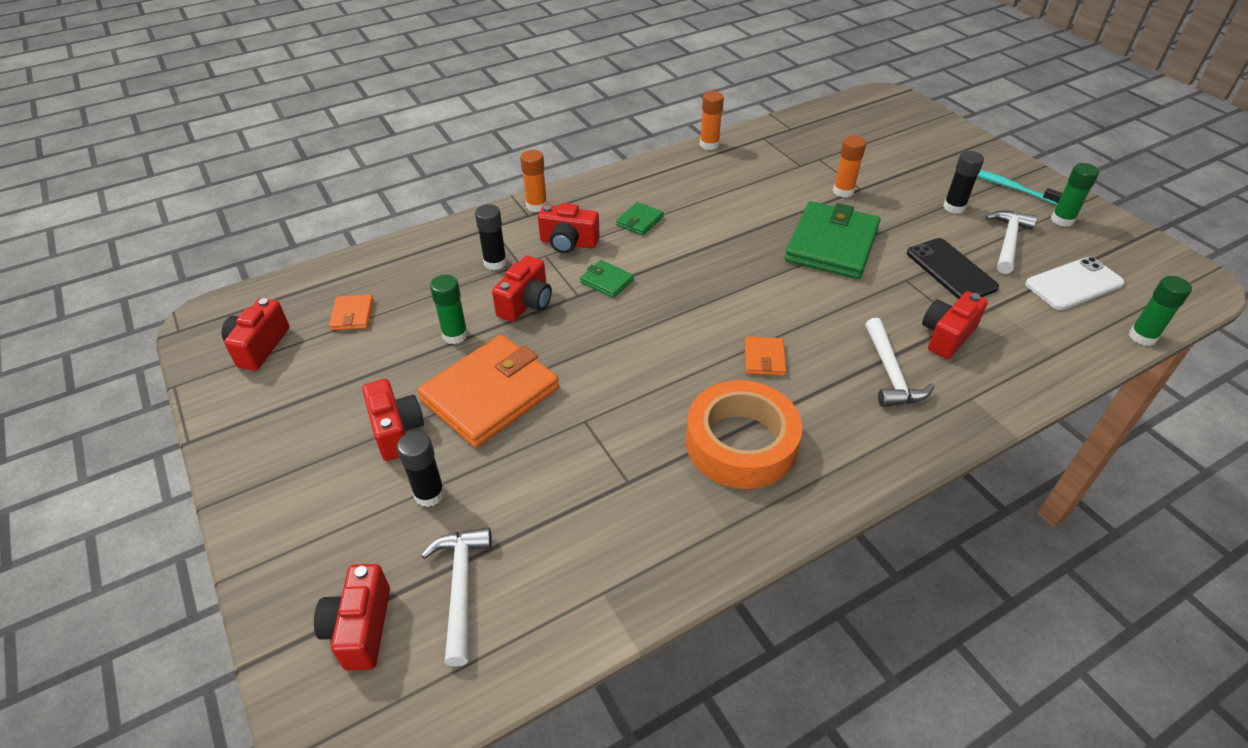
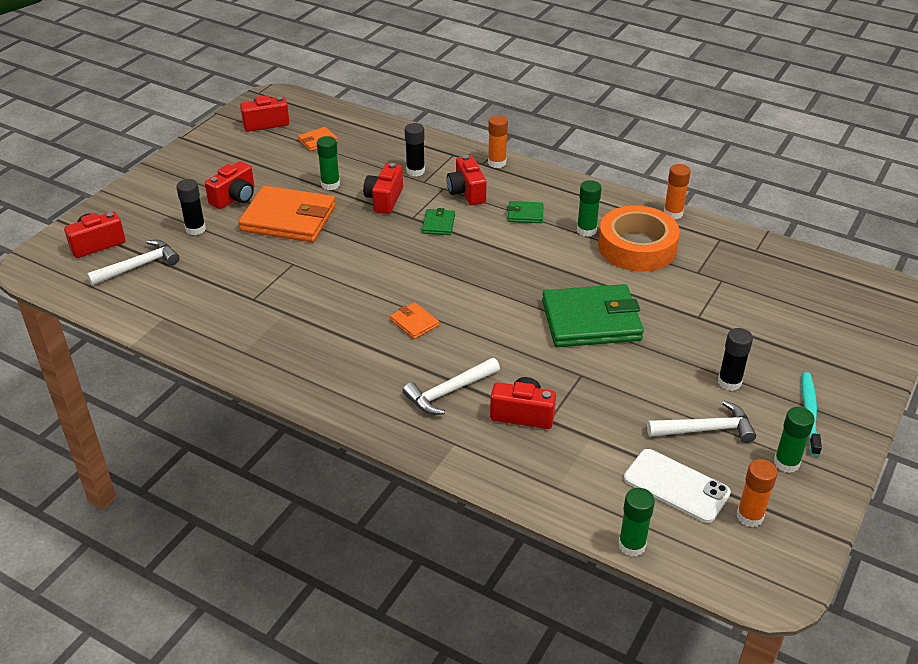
camera: 60 degrees right, 5 degrees down
red camera [492,255,552,322] -> red camera turned 105 degrees clockwise [363,163,403,214]
orange tape [686,380,802,489] -> orange tape moved to [598,205,680,272]
orange wallet [745,336,786,376] -> orange wallet turned 75 degrees clockwise [390,302,439,339]
orange glue stick [833,136,866,197] -> orange glue stick moved to [737,459,778,527]
black phone [907,238,999,299] -> none
none -> green glue stick [577,180,602,237]

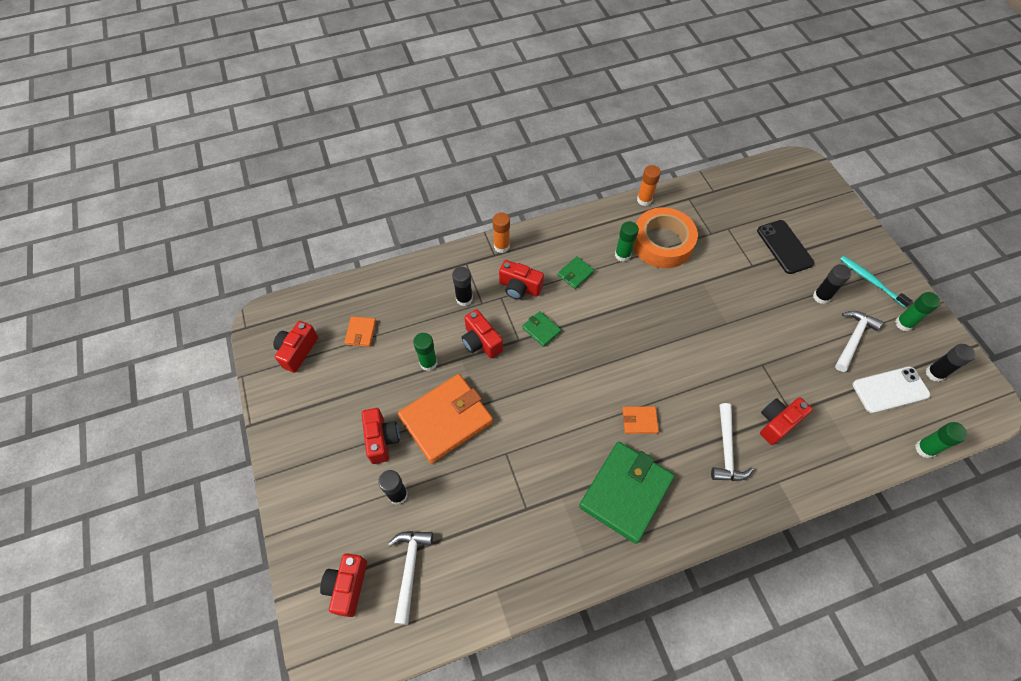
camera: 50 degrees left, 20 degrees up
green wallet [542,284,644,347] -> green wallet moved to [579,442,674,544]
orange glue stick [737,459,778,527] -> black glue stick [925,344,975,382]
none -> black phone [757,220,815,274]

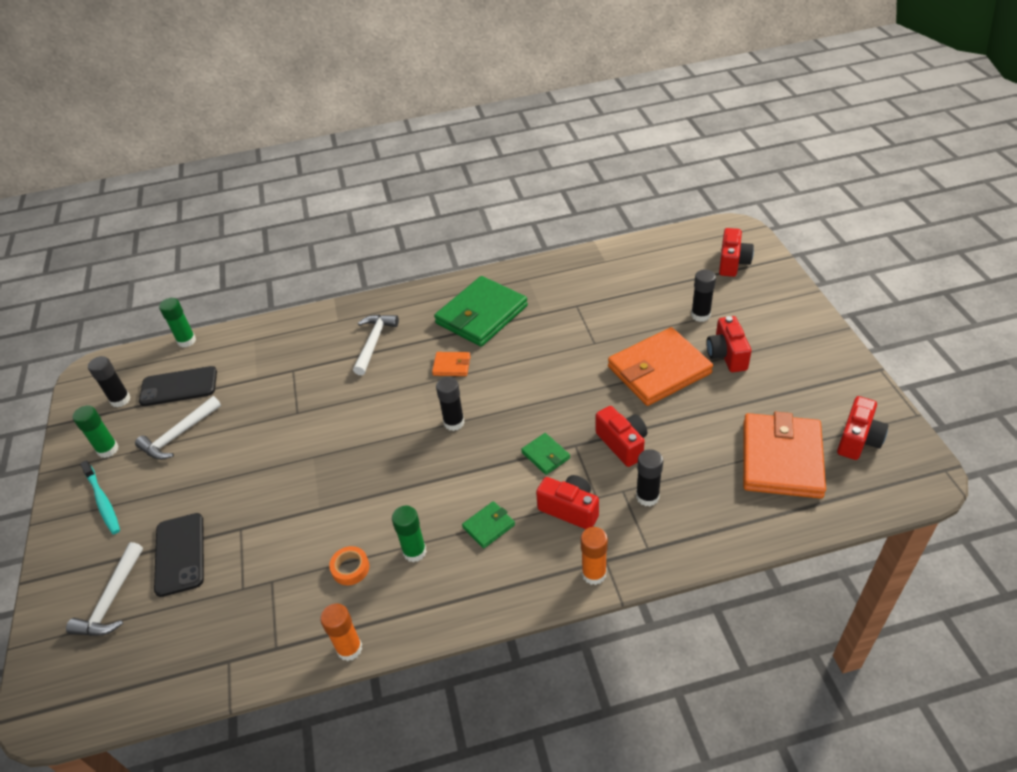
camera: 170 degrees left, 15 degrees down
orange wallet [344,316,376,347] -> orange wallet [743,412,826,499], size x2.25
white hammer [388,531,433,625] -> white hammer moved to [66,542,143,636]
green glue stick [413,333,437,371] -> none
orange tape [633,207,698,268] -> orange tape [329,546,369,585], size x0.41
red camera [760,398,813,445] -> none
black glue stick [813,264,851,304] -> black glue stick moved to [436,377,465,431]
white phone [853,366,930,413] -> black phone [139,366,217,406]

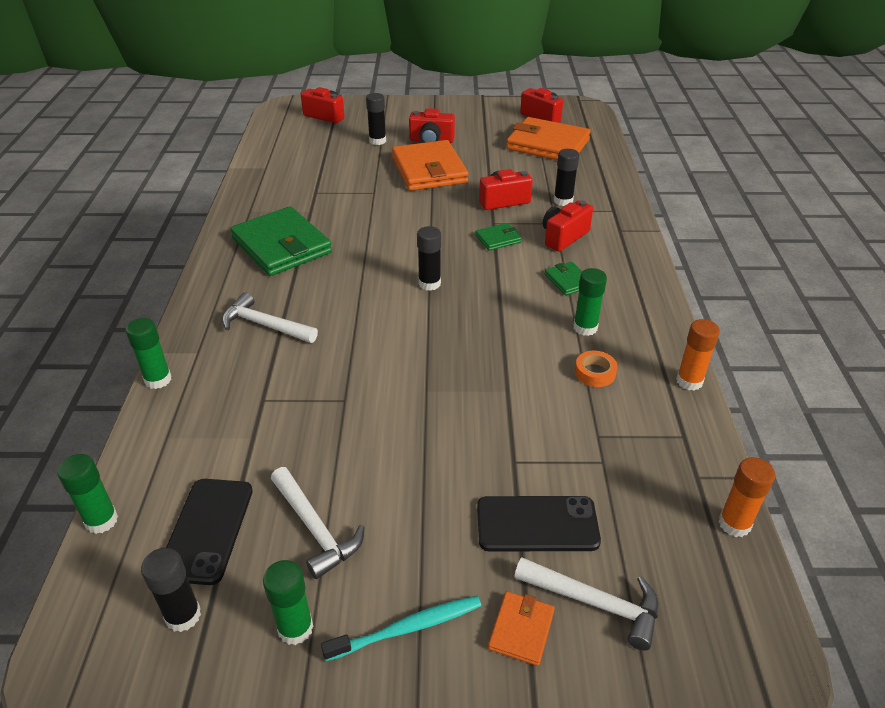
camera: 80 degrees left, 5 degrees down
orange wallet [432,352,471,376] -> orange wallet moved to [488,591,555,666]
orange glue stick [581,527,608,585] -> orange glue stick moved to [718,457,775,537]
none -> green glue stick [126,318,172,389]

